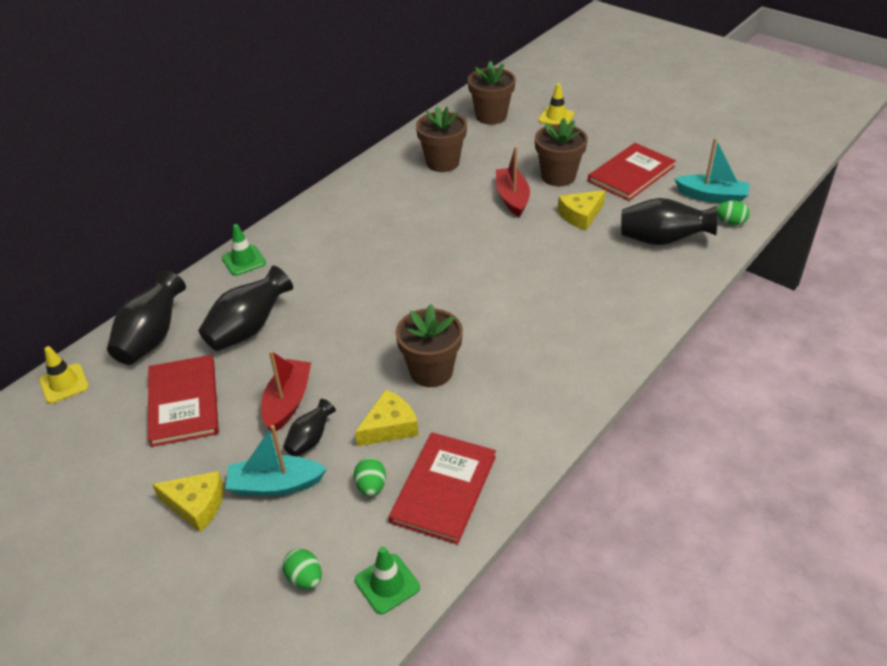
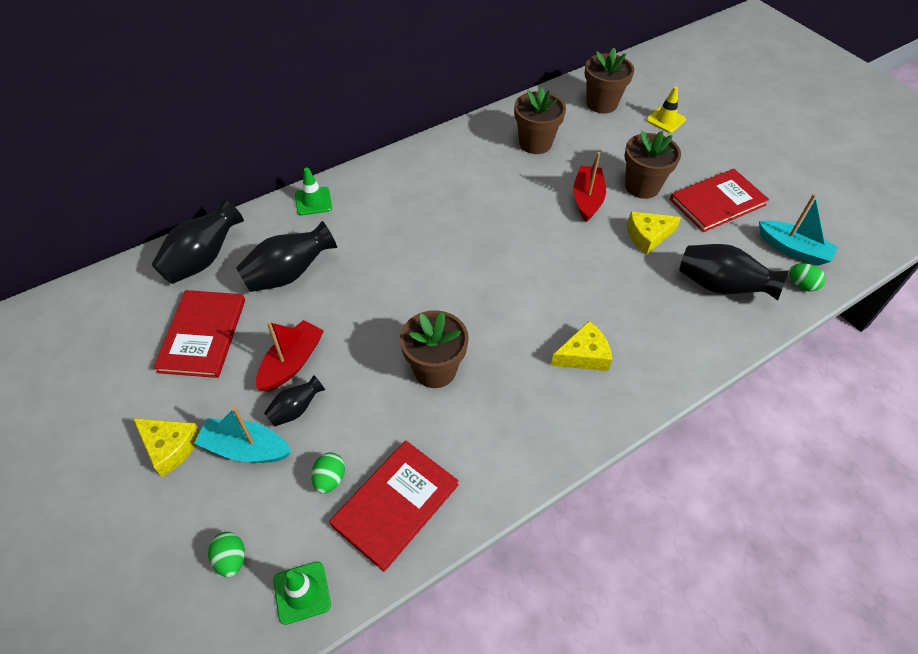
camera: 15 degrees right, 10 degrees up
yellow traffic cone [39,346,89,404] -> none
yellow cheese [355,390,418,446] -> yellow cheese moved to [551,321,612,371]

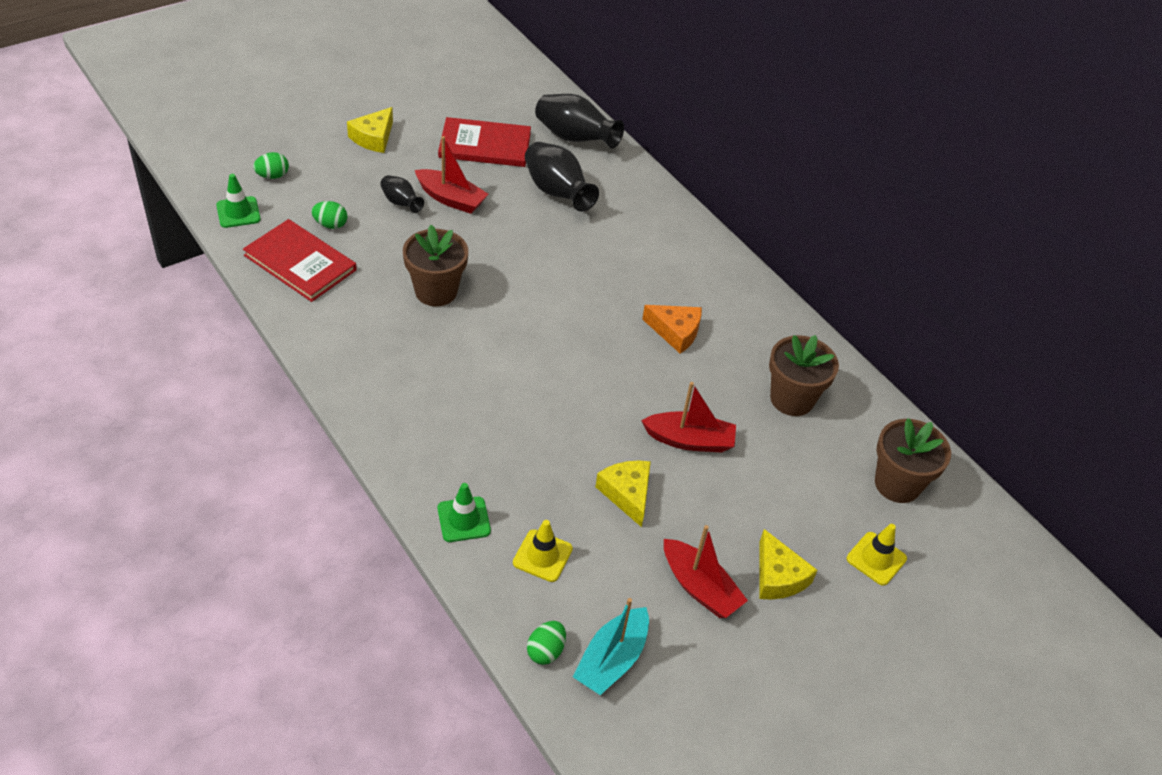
camera: 85 degrees right, 5 degrees down
turquoise boat [194,407,291,463] -> none
green traffic cone [295,168,332,215] -> green traffic cone moved to [438,483,491,542]
yellow cheese [551,321,612,371] -> yellow cheese moved to [759,529,818,600]
brown flower pot [625,131,681,199] -> none
red book [670,169,769,232] -> red boat [664,525,748,618]
black vase [679,244,789,301] -> yellow traffic cone [513,520,573,582]
none -> orange cheese [642,305,702,354]

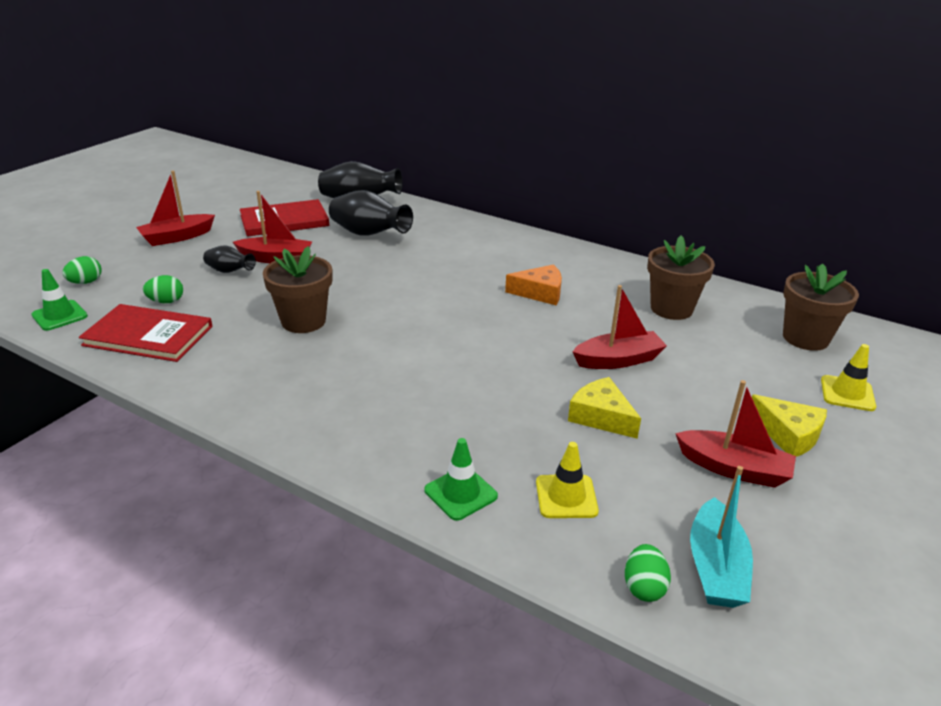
camera: 20 degrees left, 15 degrees down
yellow cheese [347,107,393,153] -> red boat [136,171,215,246]

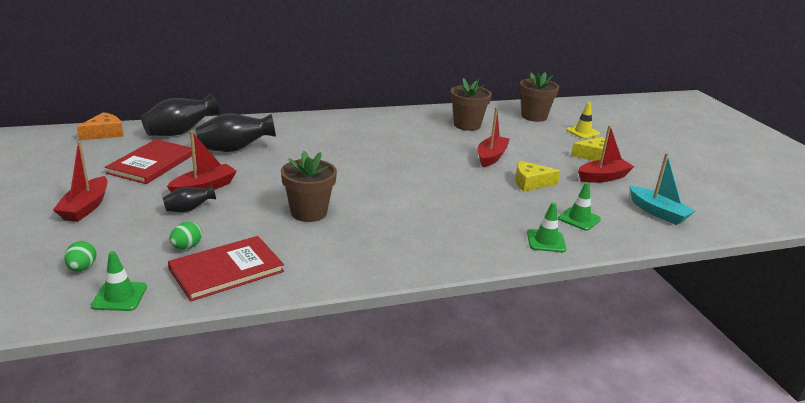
camera: 50 degrees left, 5 degrees down
orange cheese [505,264,562,305] -> orange cheese moved to [77,112,123,140]
yellow traffic cone [536,442,599,518] -> green traffic cone [558,182,601,231]
green egg [625,544,671,602] -> none

